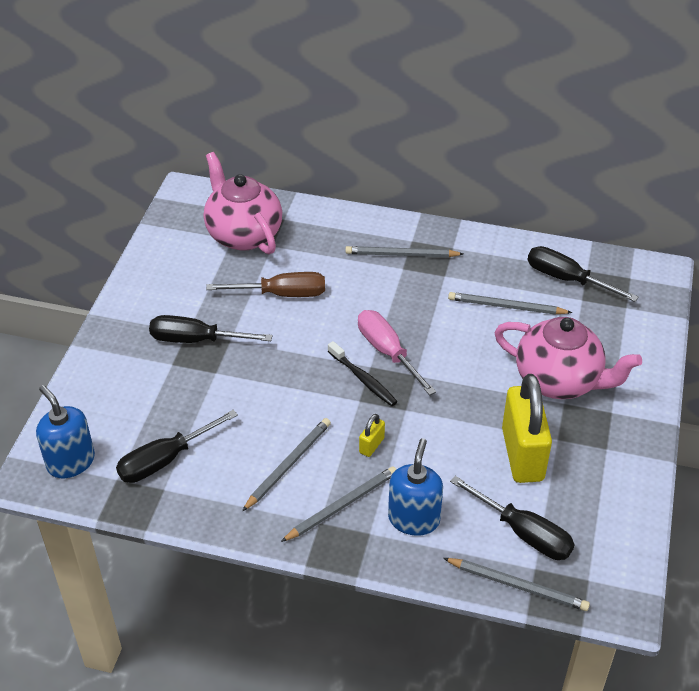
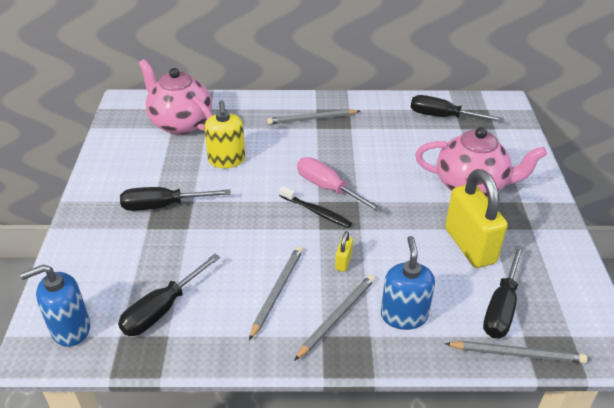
camera: 15 degrees left, 5 degrees down
blue soap dispenser [36,385,95,478] -> blue soap dispenser turned 60 degrees counterclockwise [20,264,90,347]
brown screwdriver [206,272,325,297] -> yellow soap dispenser [204,100,245,168]
grey pencil [448,292,572,315] -> none
black screwdriver [450,476,575,560] -> black screwdriver turned 90 degrees clockwise [483,245,524,338]

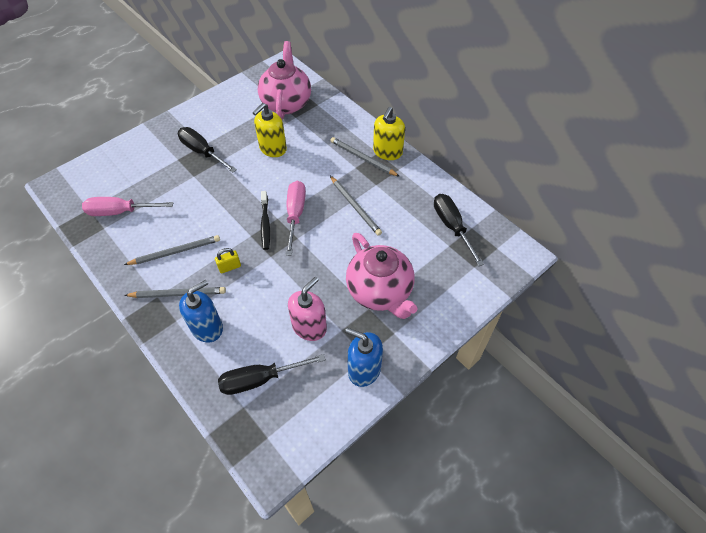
camera: 50 degrees right, 15 degrees up
blue soap dispenser [20,264,90,347] -> blue soap dispenser moved to [345,328,383,387]
black screwdriver [118,254,220,336] -> pink screwdriver [82,197,173,216]
yellow padlock [445,169,508,268] -> pink soap dispenser [288,277,327,341]
grey pencil [445,341,587,363] -> grey pencil moved to [330,176,382,236]
none -> yellow soap dispenser [373,107,405,160]

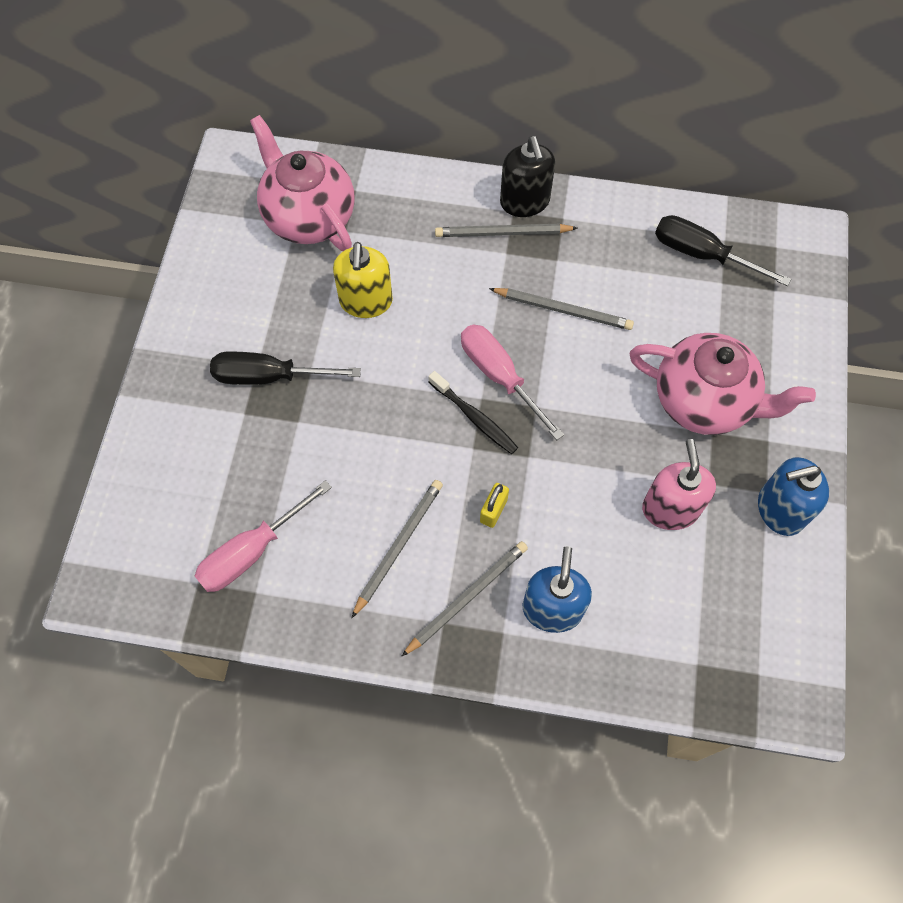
camera: 40 degrees left, 10 degrees up
black screwdriver [218,354,326,395] -> none
yellow soap dispenser [373,107,405,160] -> black soap dispenser [500,136,555,217]

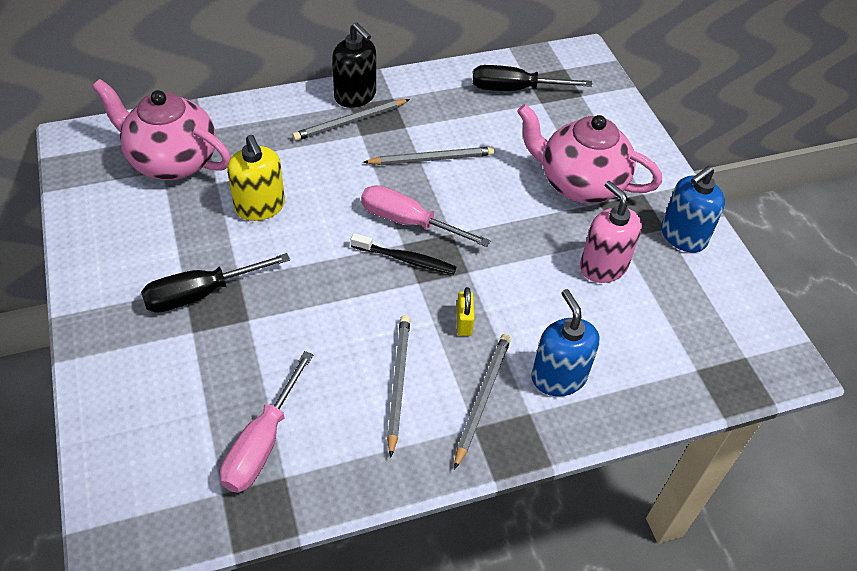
camera: 30 degrees left, 15 degrees down
pink teapot [629,333,816,435] -> pink teapot turned 150 degrees counterclockwise [517,104,662,203]

